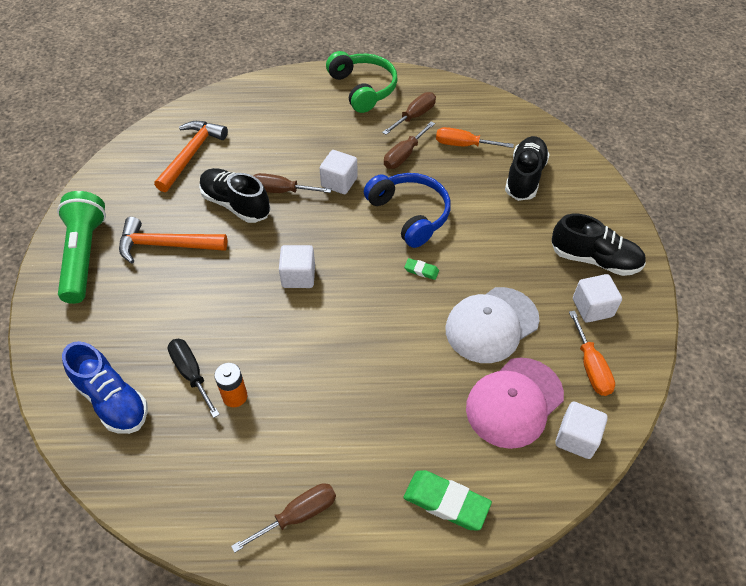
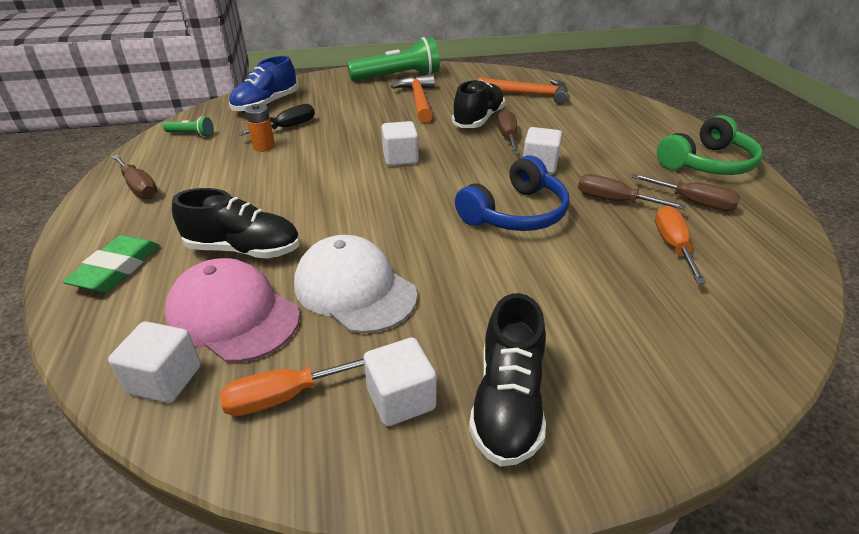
camera: 80 degrees right, 15 degrees down
green eraser [404,258,439,280] -> none
black shoe [505,136,550,201] -> black shoe moved to [172,188,300,259]
none -> green flashlight [163,117,213,137]

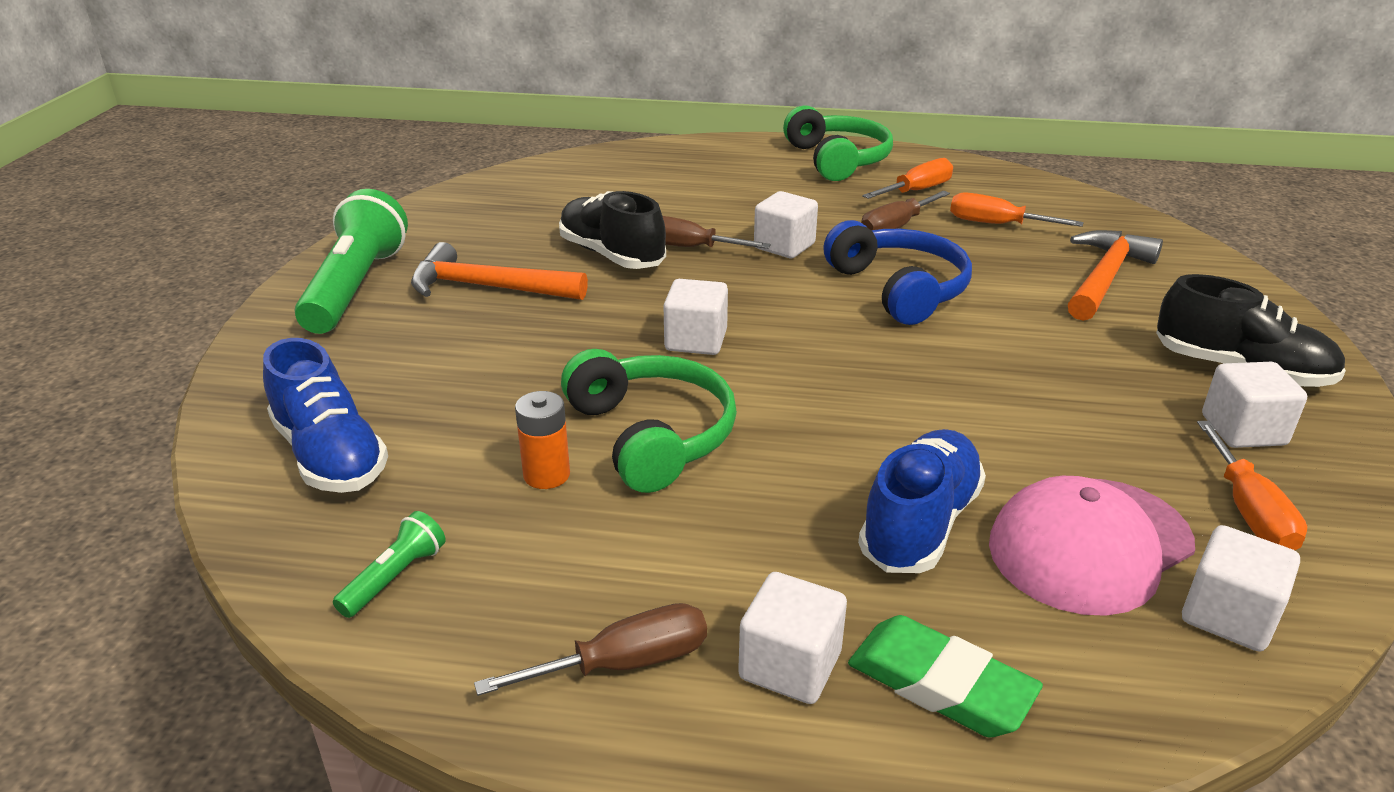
camera: 70 degrees left, 5 degrees down
black shoe [172,188,300,259] -> blue shoe [858,429,986,573]
black screwdriver [237,104,315,136] -> none
white cap [294,235,417,333] -> none
orange hammer [478,77,568,105] -> orange hammer moved to [1068,230,1163,321]
brown screwdriver [631,174,741,211] -> orange screwdriver [862,158,953,199]
none -> green headphones [561,349,737,493]
none -> white cube [738,572,847,704]

